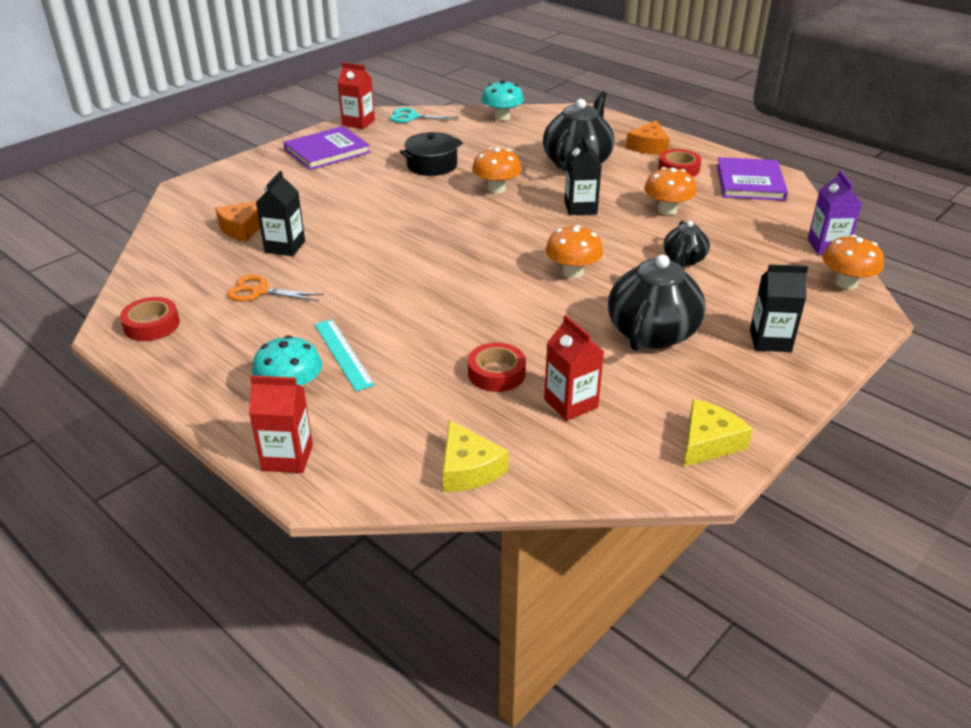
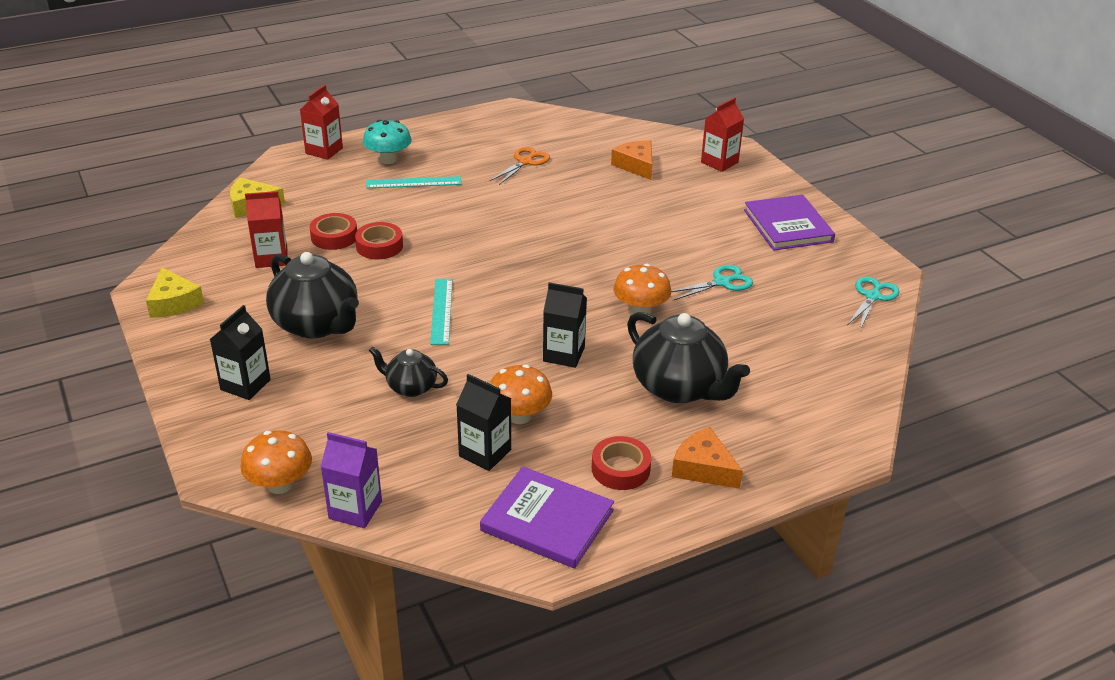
camera: 110 degrees right, 0 degrees up
red tape [120,297,180,341] -> red tape moved to [355,222,403,259]
black carton [256,171,305,256] -> black carton moved to [456,374,511,471]
red carton [337,62,375,129] -> red carton moved to [701,97,744,172]
black pot [399,132,463,176] -> turquoise scissors [671,265,753,300]
turquoise mushroom [481,80,524,121] -> none
orange mushroom [546,225,603,278] -> turquoise ruler [430,279,453,345]

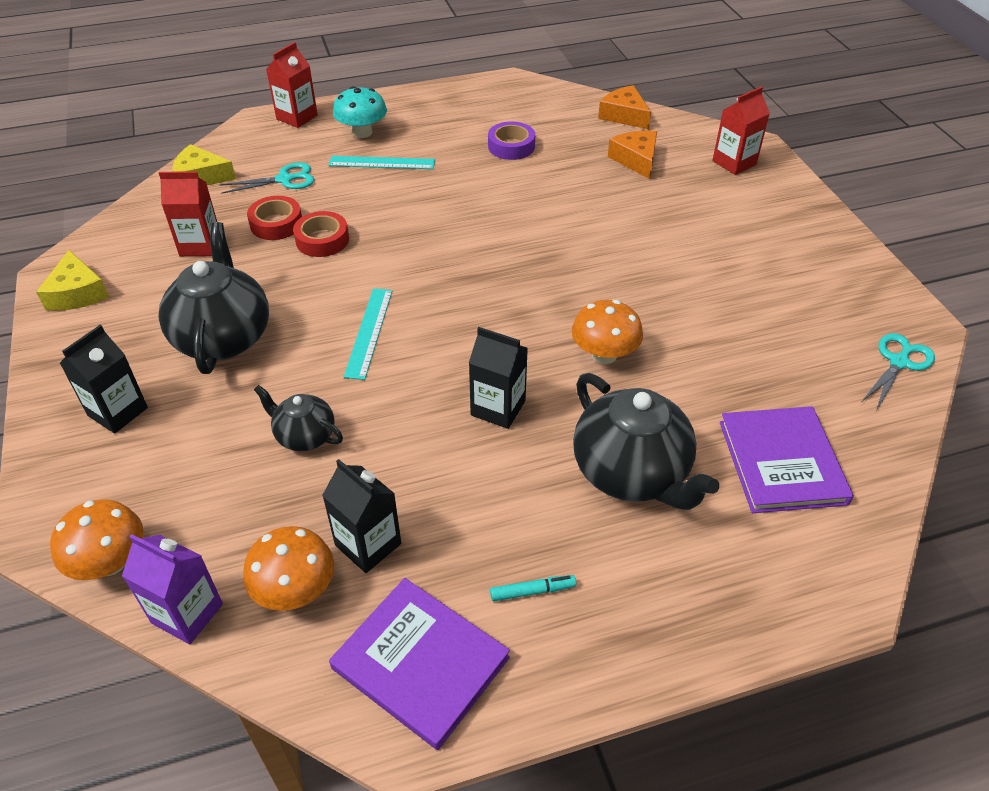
camera: 10 degrees right, 10 degrees up
black teapot [266,252,359,338] -> black teapot turned 150 degrees counterclockwise [159,222,269,374]
orange scissors [490,147,550,185] -> purple tape [488,121,535,160]
orange mushroom [490,364,552,424] -> orange mushroom moved to [243,526,334,611]
red tape [592,436,652,490] -> turquoise marker [490,575,576,601]
turquoise scissors [671,265,753,300] -> turquoise scissors moved to [220,162,315,194]
orange cheese [672,427,743,489] -> orange cheese moved to [598,85,651,129]
purple book [744,195,835,250] -> purple book moved to [720,406,854,513]

